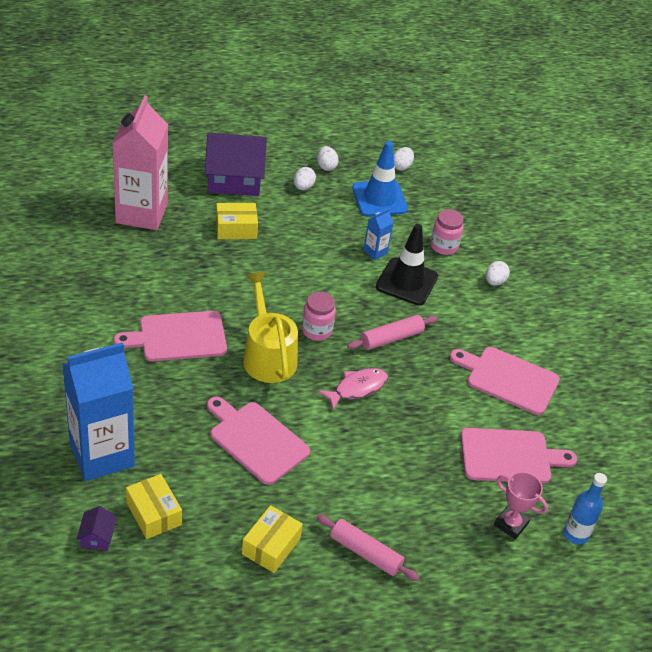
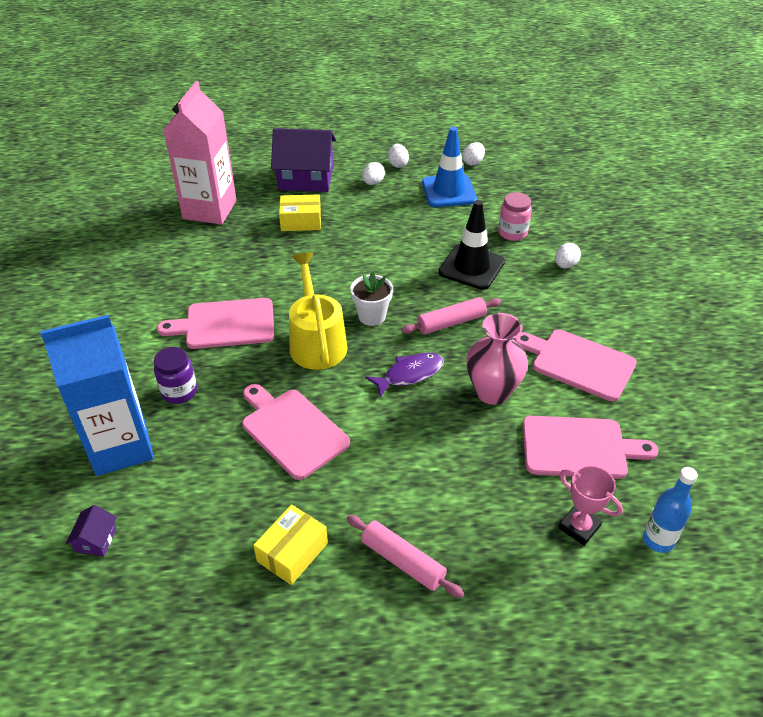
camera: 10 degrees right, 0 degrees up
yellow box [126,474,182,539] -> none
pink jar [302,292,336,341] -> white flower pot [350,271,393,326]
pink fish [318,368,388,410] -> purple fish [365,353,444,398]
blue carton [363,208,393,260] -> none
none -> purple jar [154,347,197,404]
none -> pink vase [466,313,528,405]

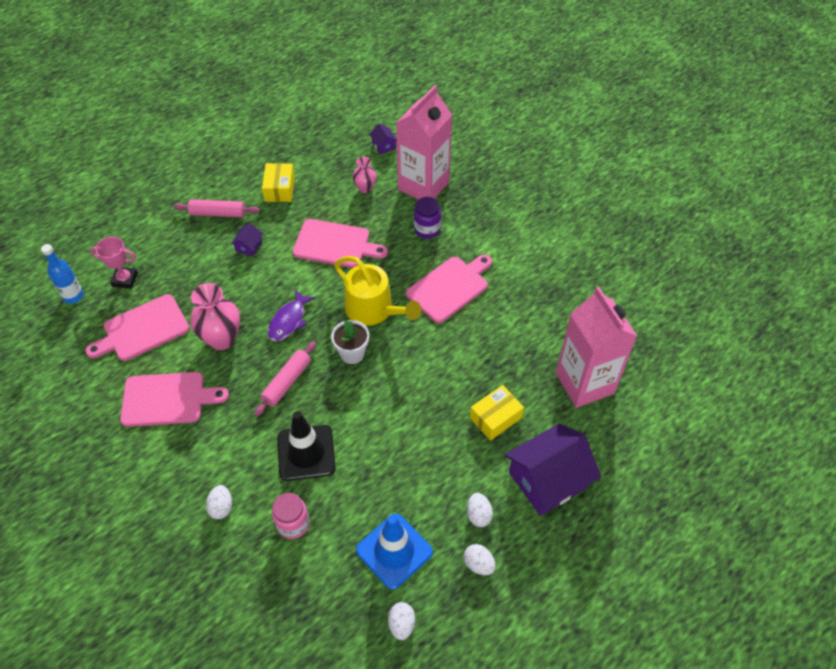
camera: 145 degrees right, 10 degrees up
blue carton [40,315,154,476] -> pink carton [396,85,452,200]
none -> purple house [231,223,263,256]
none -> pink vase [353,157,377,193]

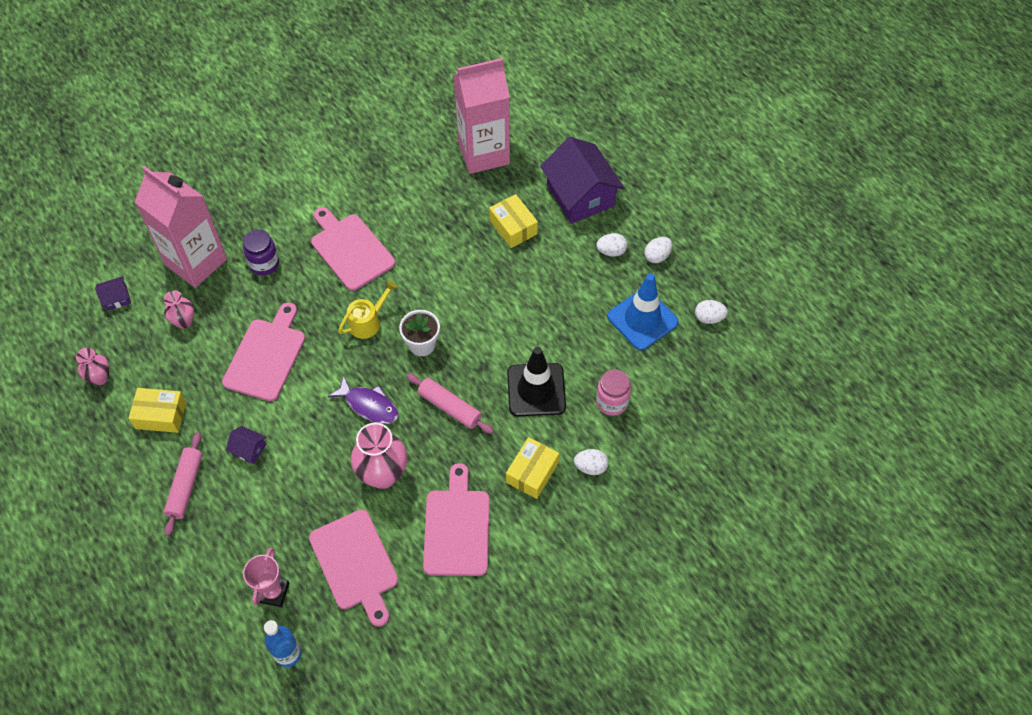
camera: 85 degrees left, 5 degrees up
yellow watering can [334,256,421,326] -> yellow watering can [338,280,397,339], size x0.60
none -> pink vase [76,348,109,385]
none -> yellow box [506,437,559,499]

